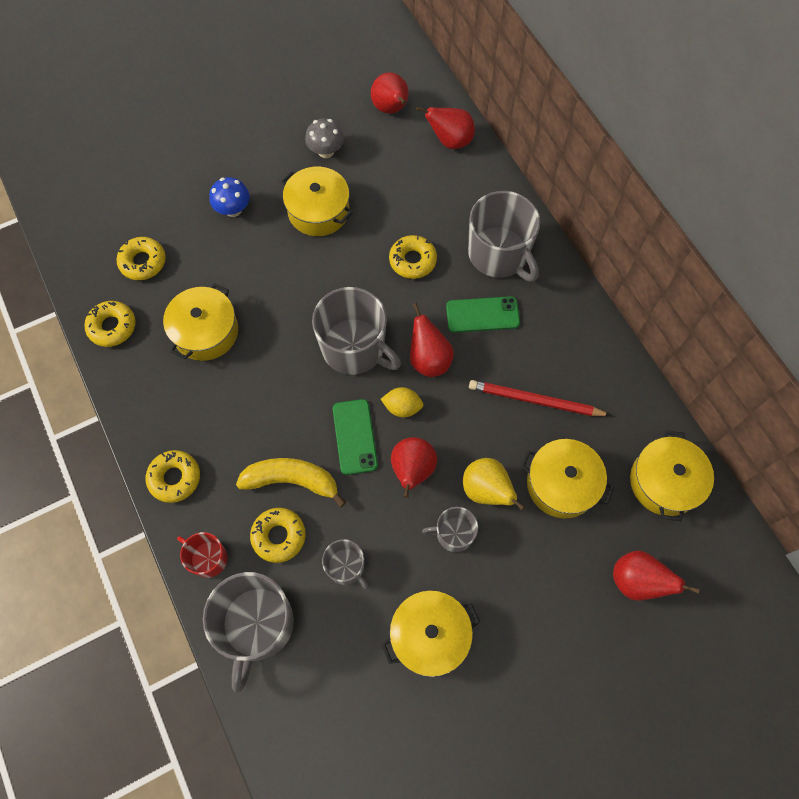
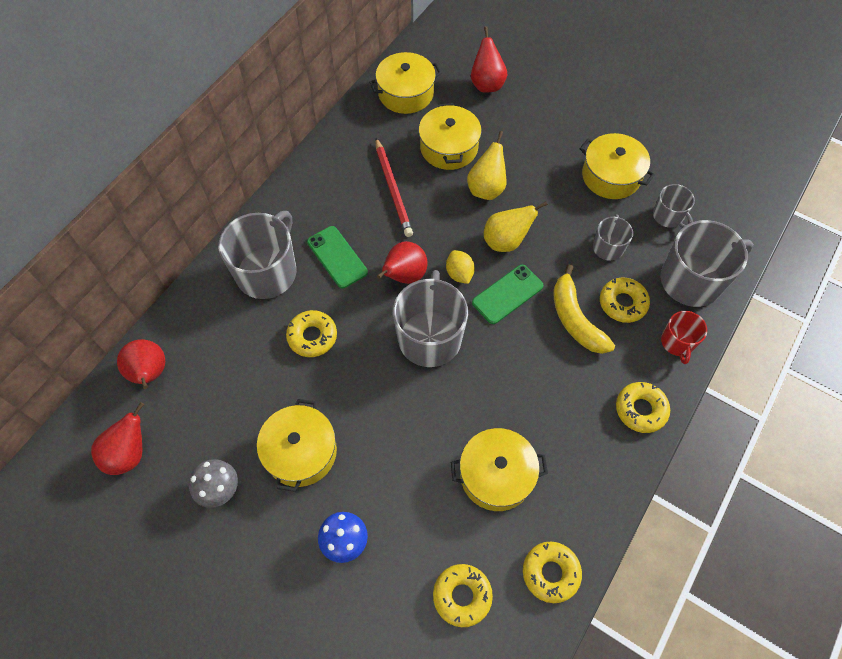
camera: 120 degrees left, 5 degrees down
red pear [391,437,437,498] -> yellow pear [484,201,548,252]
grey mug [422,507,478,552] -> grey mug moved to [653,184,695,228]

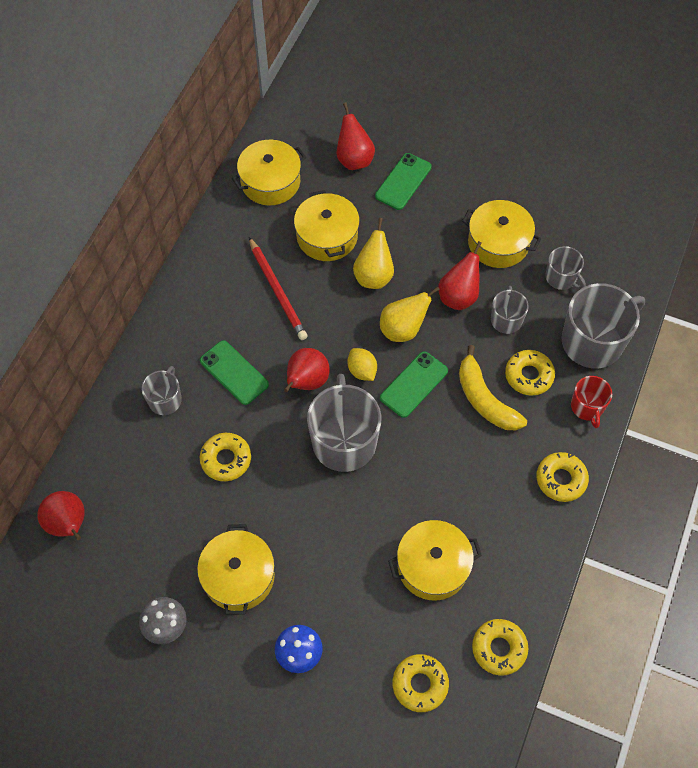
camera: 10 degrees left, 0 degrees up
red pear [91,402,144,475] -> red pear moved to [438,241,482,310]
grey mug [219,211,296,299] -> grey mug [142,366,182,415], size x0.53
none -> green phone [375,153,432,210]

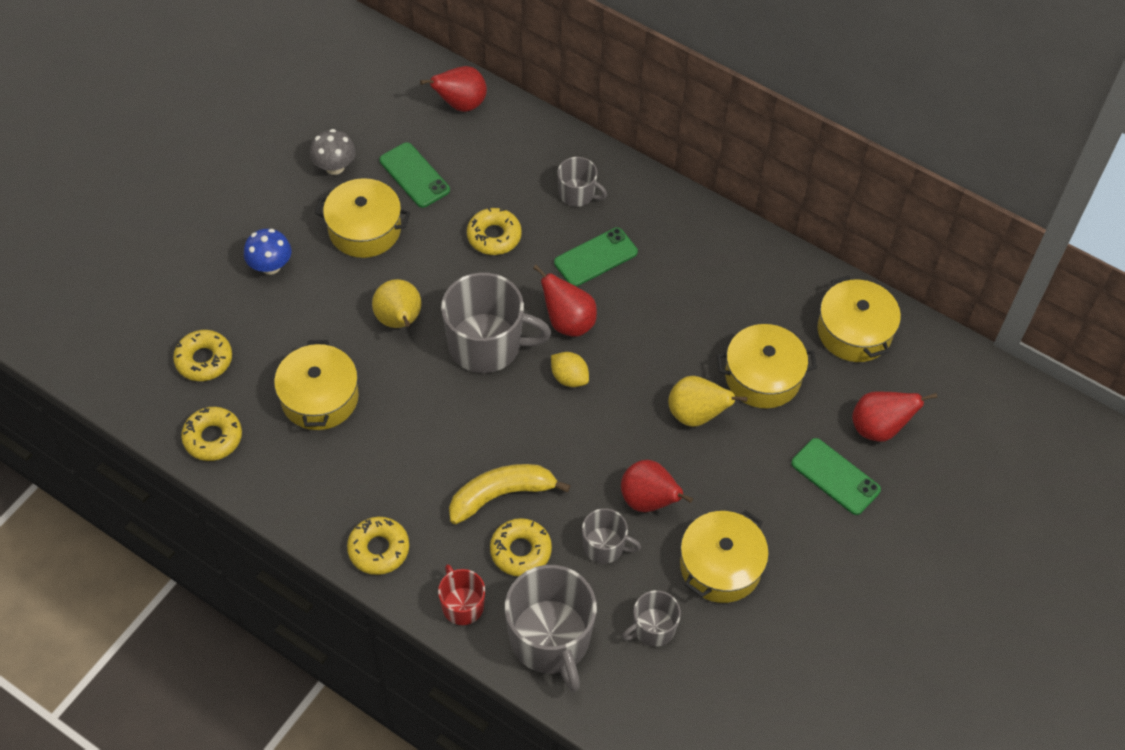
camera: 100 degrees right, 5 degrees down
red pencil [249,237,308,340] -> none
yellow lemon [347,348,377,381] -> yellow lemon turned 60 degrees clockwise [551,352,589,387]
yellow pear [380,286,440,342] -> yellow pear moved to [372,279,422,328]
green phone [380,351,448,418] -> green phone moved to [379,142,450,208]
red mug [571,376,612,428] -> red mug turned 60 degrees clockwise [438,564,485,625]

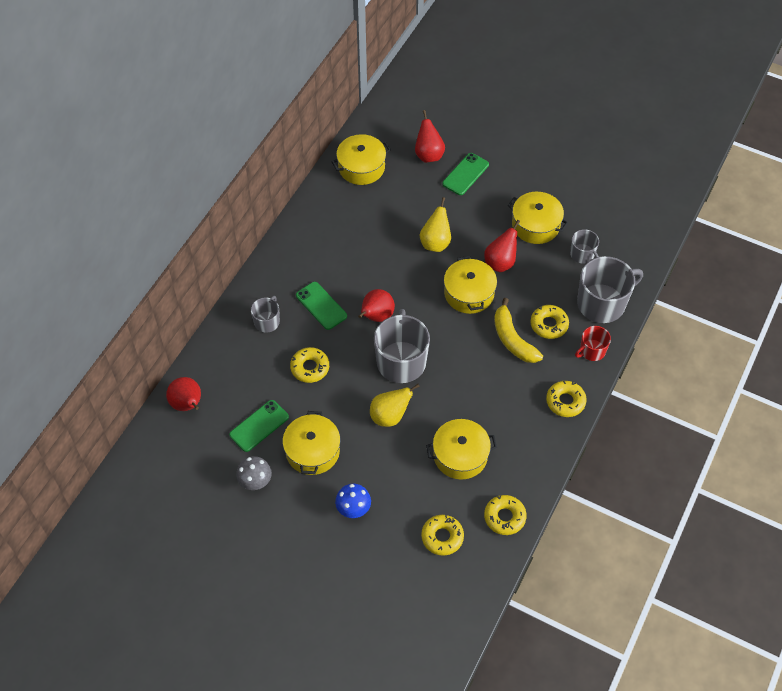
camera: 95 degrees left, 0 degrees up
yellow lemon [551,352,589,387] -> none
grey mug [582,508,641,564] -> none
yellow pot [717,324,817,408] -> yellow pot moved to [444,256,497,314]

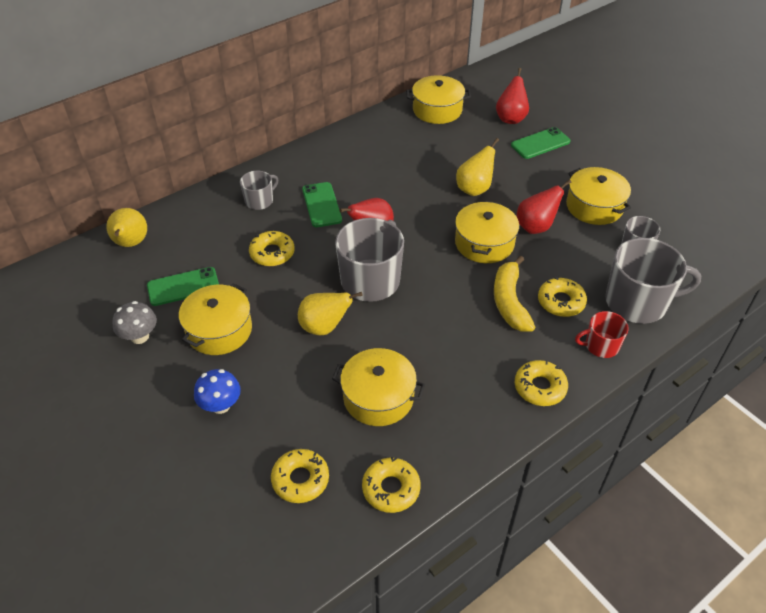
camera: 25 degrees right, 10 degrees down
red pear [166,377,201,411] -> yellow pear [106,208,147,247]

